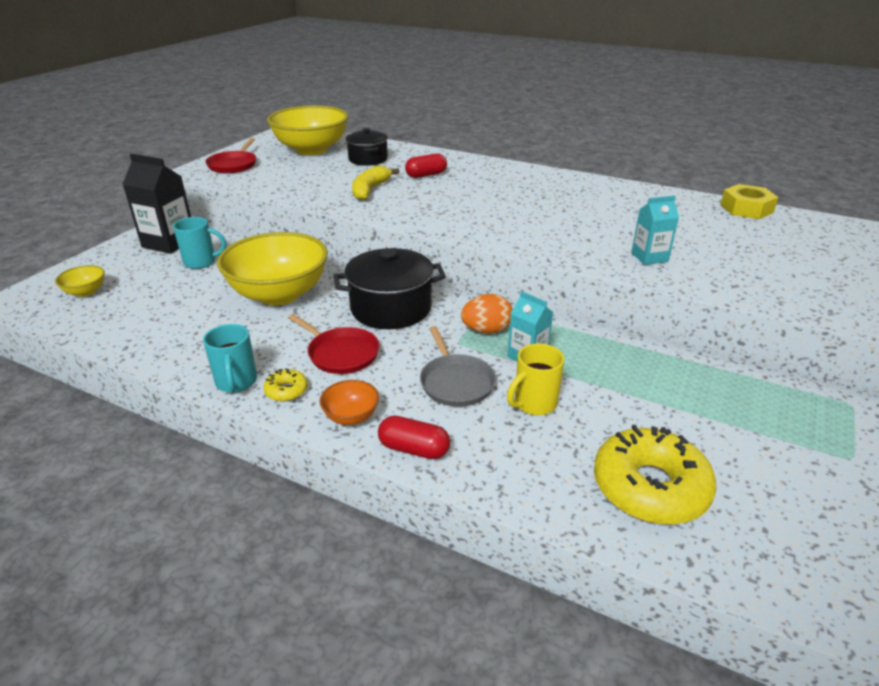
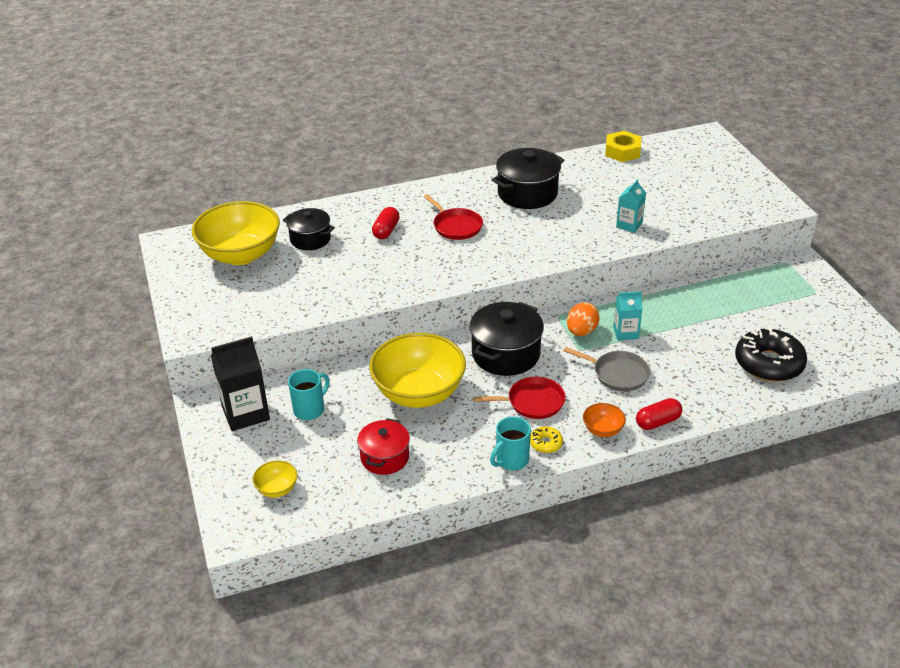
camera: 45 degrees left, 5 degrees up
turquoise mug [203,324,257,393] -> turquoise mug turned 105 degrees clockwise [490,416,531,470]
red pan [205,138,256,173] -> red pan moved to [424,194,483,240]
yellow banana [352,166,399,200] -> none
yellow mug [507,343,565,415] -> none
yellow donut [594,425,716,525] -> black donut [735,327,807,382]
none -> red pot [357,418,410,475]
none -> black pot [492,148,564,209]

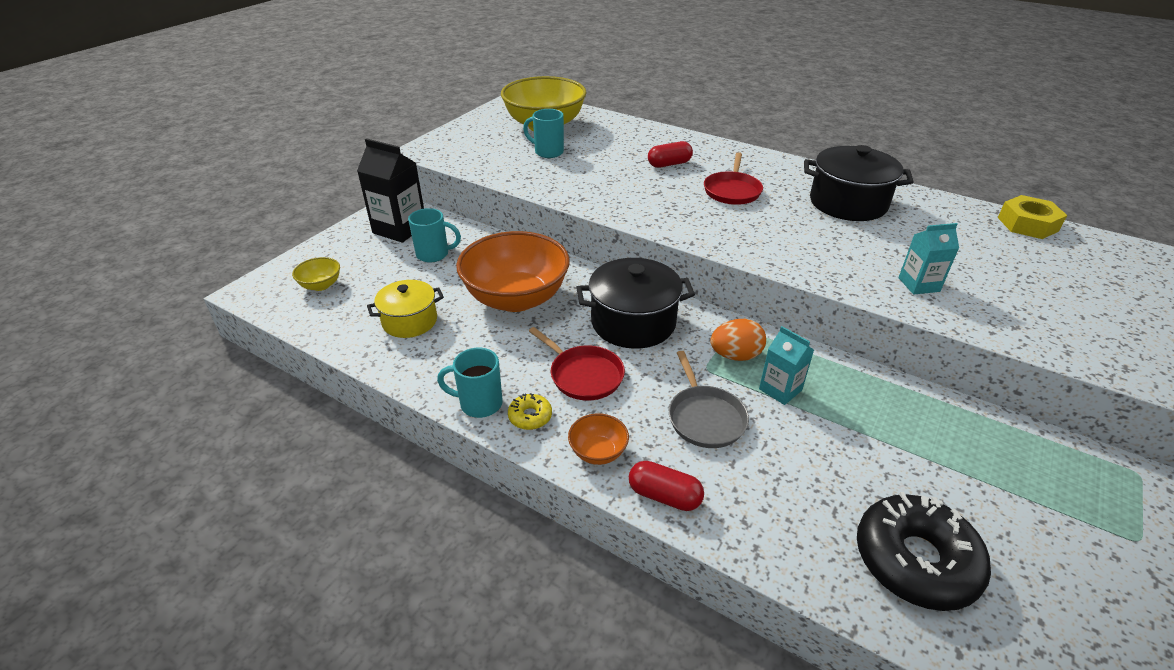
camera: 50 degrees right, 0 degrees up
black pot [283,208,335,250] -> none
red pot [357,418,410,475] -> yellow pot [367,280,444,338]
yellow bowl [369,333,466,408] -> orange bowl [456,231,570,312]
none -> turquoise mug [523,109,564,158]

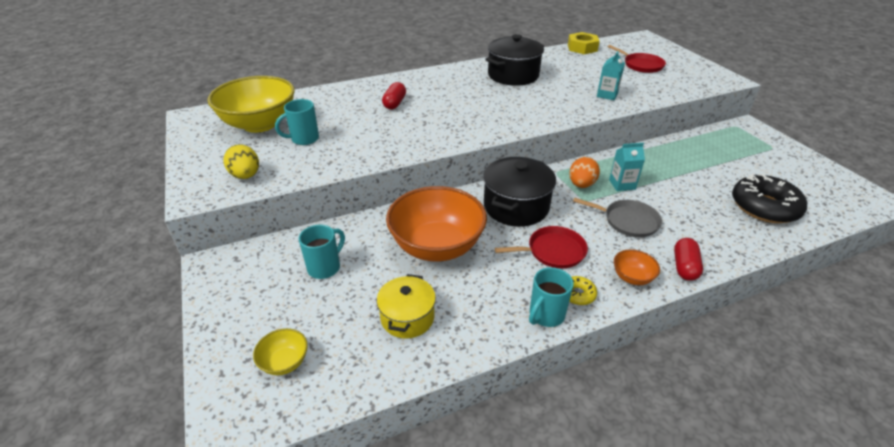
camera: 55 degrees left, 0 degrees up
black carton [357,138,424,243] -> none
red capsule [629,461,704,511] -> red capsule turned 45 degrees counterclockwise [674,238,703,281]
red pan [704,152,763,205] -> red pan moved to [608,45,666,73]
none -> yellow egg [224,144,259,179]

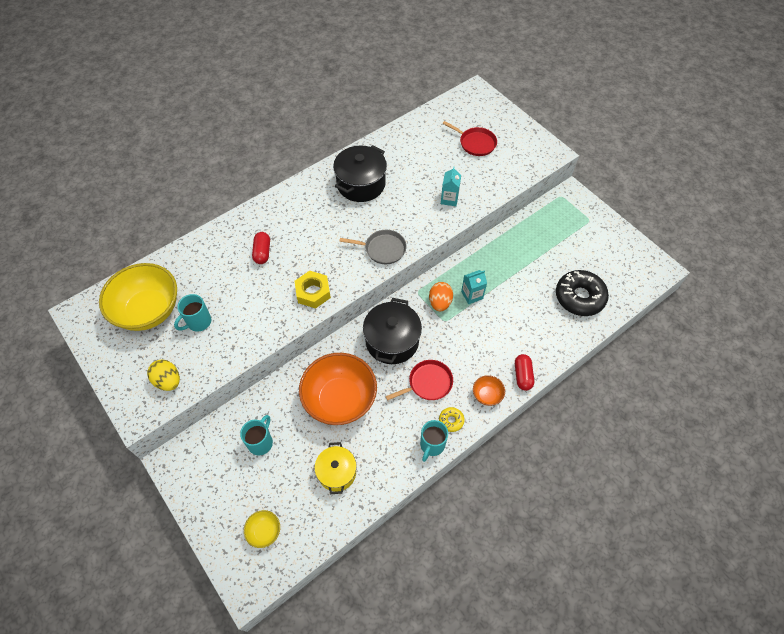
camera: 15 degrees left, 20 degrees up
yellow nut [568,32,600,54] -> yellow nut moved to [295,271,331,308]
grey pan [573,197,662,237] -> grey pan moved to [339,230,407,264]

